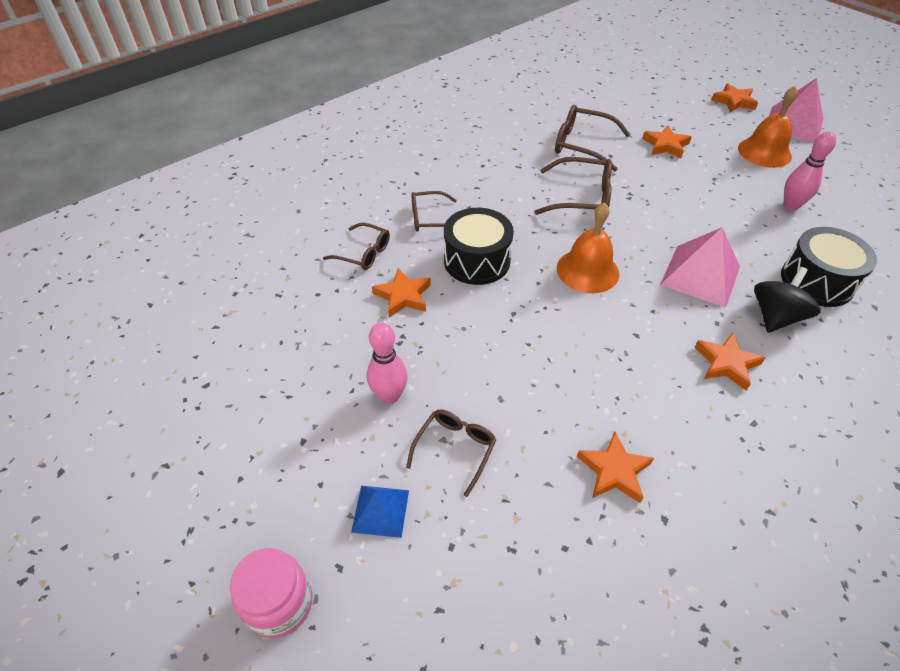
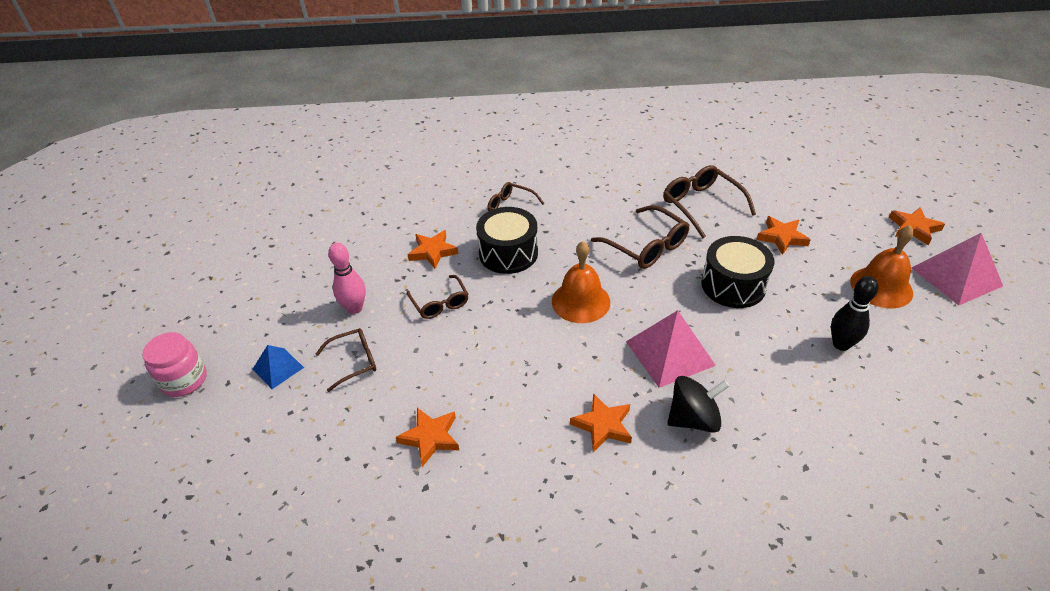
camera: 40 degrees right, 5 degrees down
brown glasses [323,223,390,270] -> brown glasses moved to [407,275,469,319]
black drum [781,227,877,307] -> black drum moved to [701,236,774,308]
pink bowling pin [784,132,836,210] -> black bowling pin [831,276,878,351]

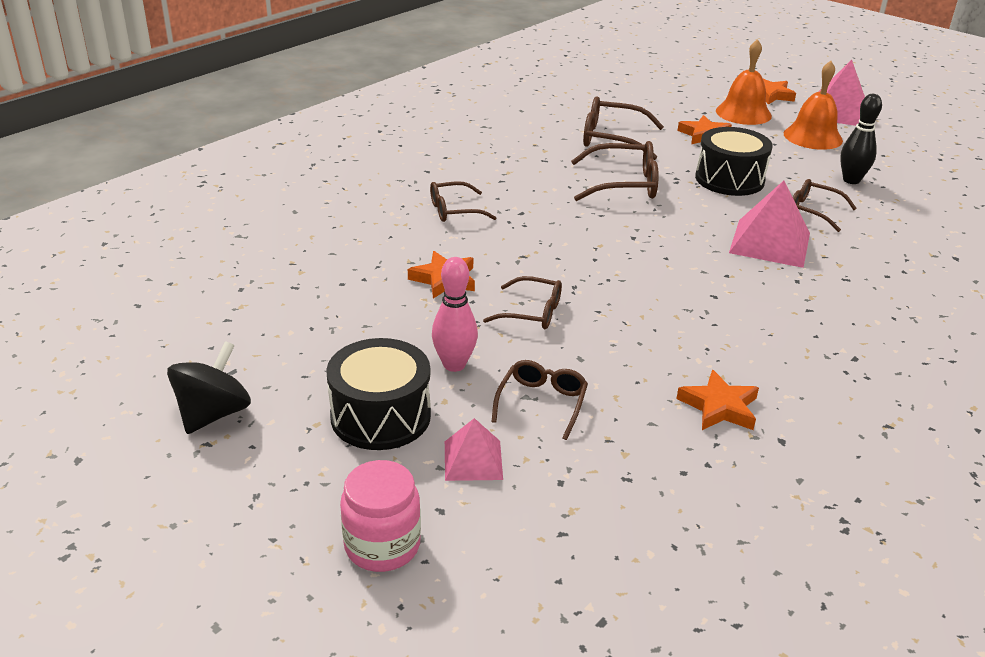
camera: 50 degrees left, 10 degrees down
blue pyramid [252,345,304,389] -> pink pyramid [445,418,503,481]
black drum [476,207,538,274] -> black drum moved to [326,338,431,450]
orange bell [552,241,610,323] -> orange bell moved to [716,39,772,125]
orange star [570,393,632,452] -> none
black spinning top [667,376,730,433] -> black spinning top moved to [167,341,251,434]
none -> brown glasses [793,179,857,232]

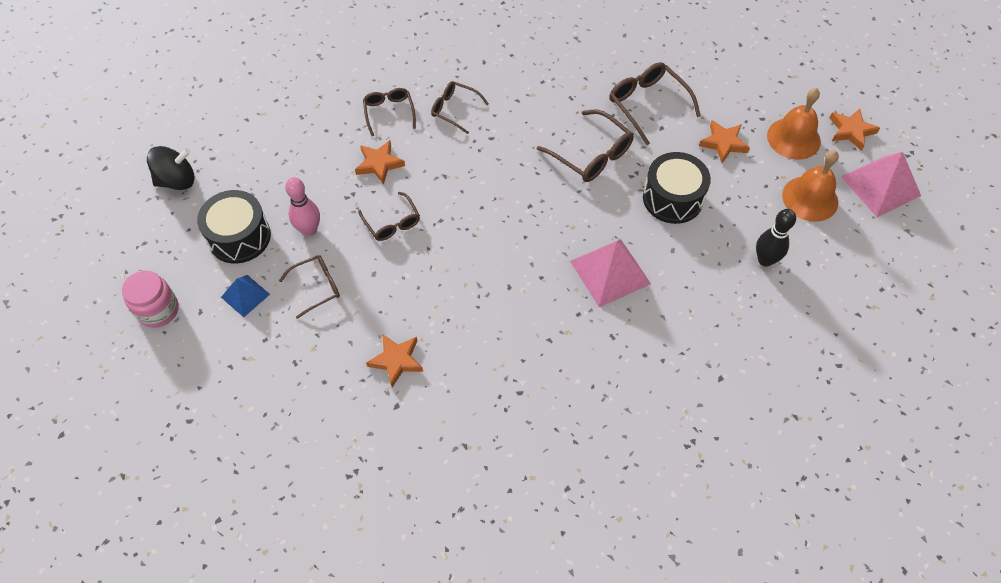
camera: 45 degrees right, 25 degrees up
pink pyramid [445,418,503,481] -> blue pyramid [221,275,270,317]
brown glasses [793,179,857,232] -> brown glasses moved to [363,88,416,136]

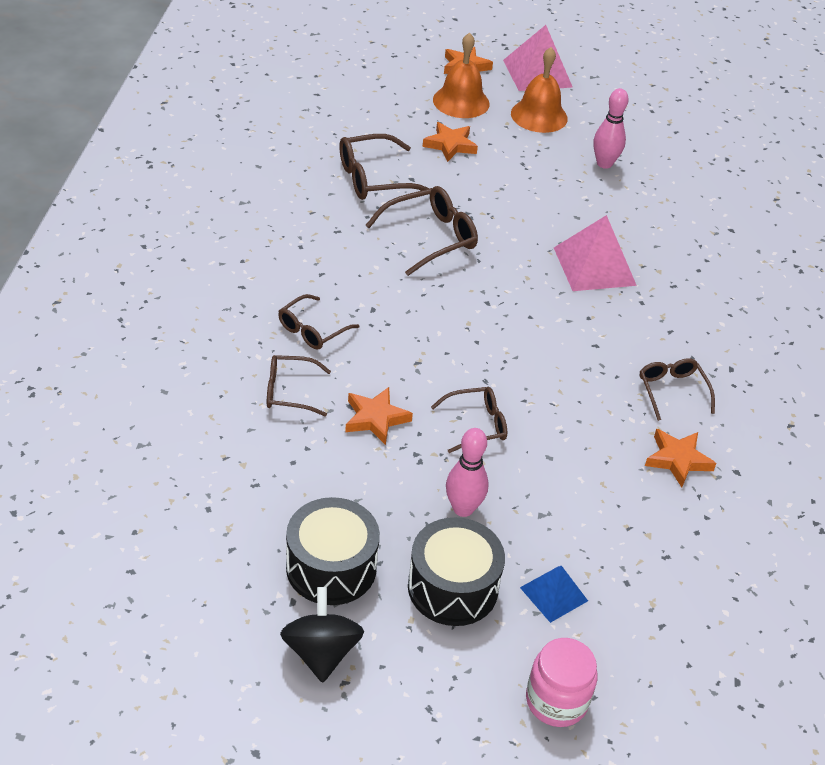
camera: 80 degrees left, 15 degrees down
brown glasses [279,255,340,319] -> brown glasses moved to [640,358,715,421]
black drum [643,152,711,224] -> black drum moved to [286,497,380,605]
black bowling pin [756,209,796,267] -> pink bowling pin [593,88,629,169]

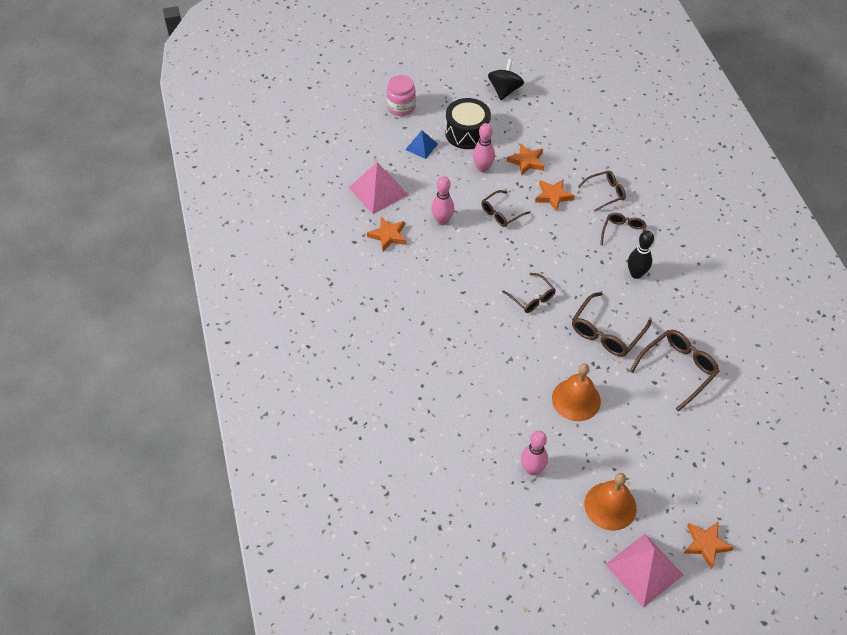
camera: 160 degrees right, 10 degrees up
black spinning top [280,587,364,683] -> black spinning top turned 135 degrees counterclockwise [488,59,524,100]
black drum [286,497,380,605] -> none
orange star [423,122,478,162] -> orange star moved to [507,143,544,176]
orange bell [433,33,489,118] -> orange bell moved to [552,364,601,421]
pink pyramid [554,215,637,291] -> pink pyramid moved to [348,162,408,214]
brown glasses [640,358,715,421] -> brown glasses moved to [502,273,556,313]
none -> pink bowling pin [431,176,454,225]
none -> black bowling pin [628,230,654,279]

